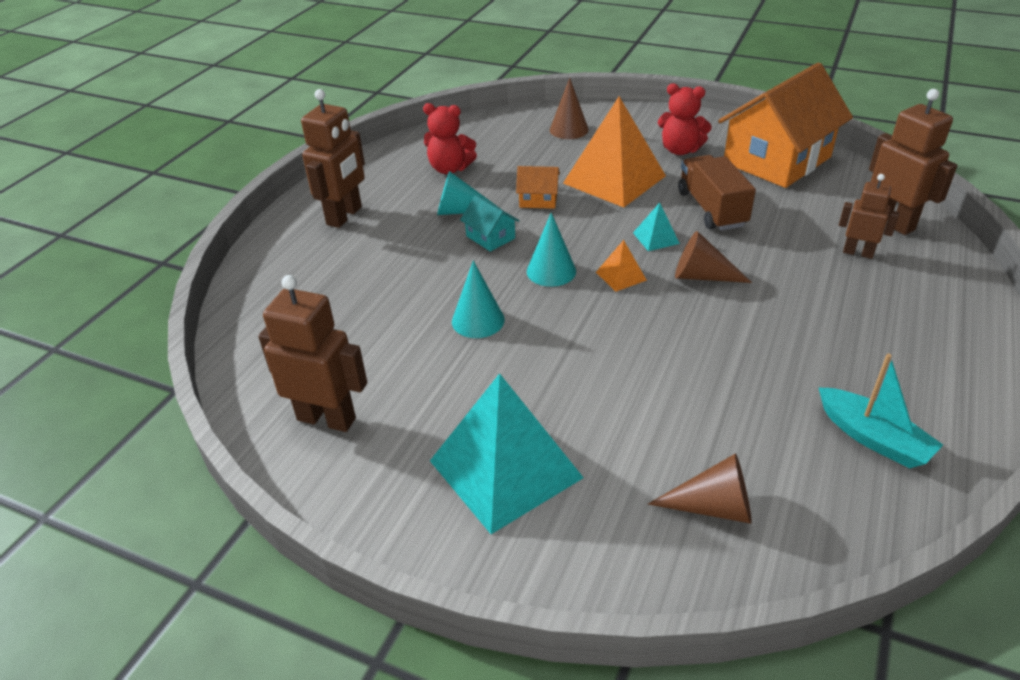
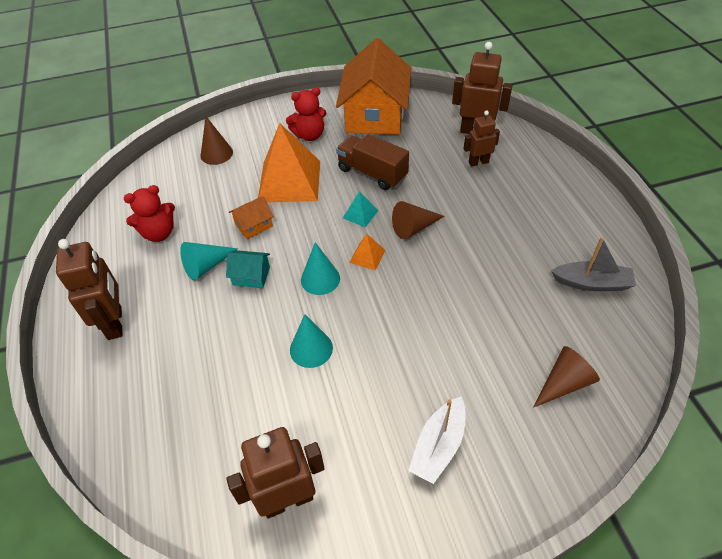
camera: 40 degrees left, 10 degrees up
turquoise pyramid [430,373,584,534] -> white boat [408,397,466,484]
turquoise boat [818,354,943,468] -> grey boat [551,237,636,291]

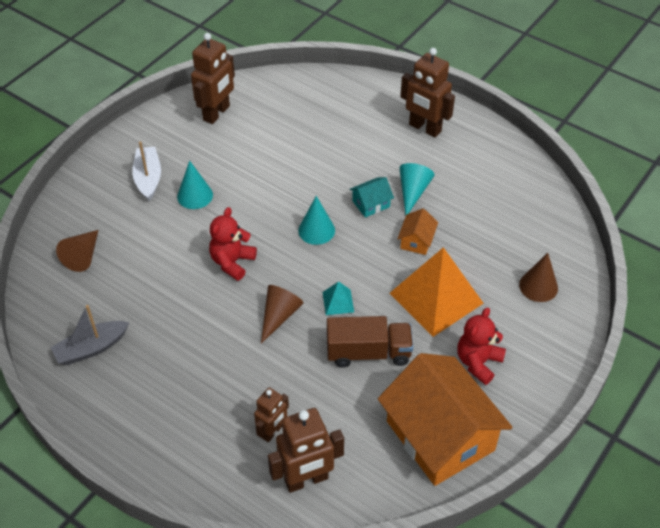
camera: 140 degrees right, 0 degrees up
red teddy bear [124,185,175,242] -> red teddy bear moved to [209,207,257,281]
turquoise cone [290,314,333,368] -> turquoise cone moved to [177,161,213,209]
orange pyramid [349,234,386,270] -> none

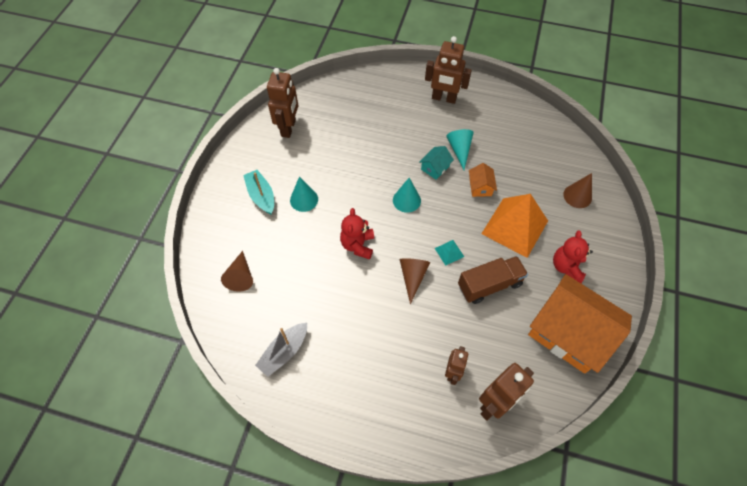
camera: 20 degrees left, 10 degrees up
white boat [132,141,161,201] -> turquoise boat [243,170,274,214]

